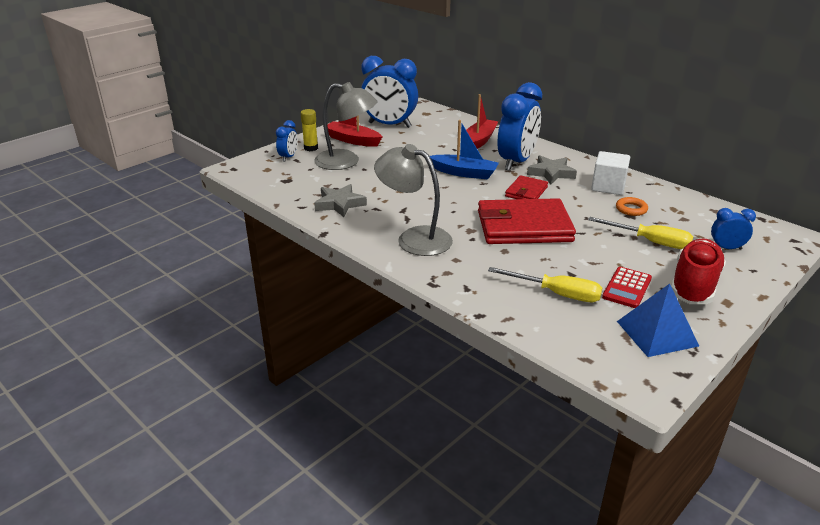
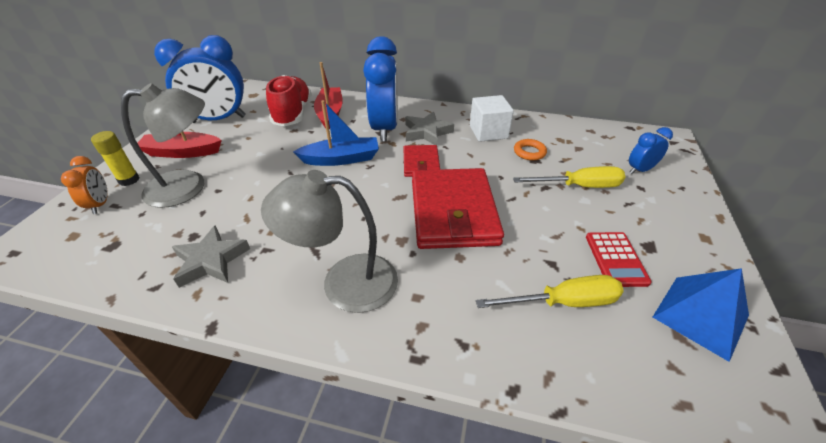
camera: 30 degrees left, 10 degrees up
blue clock [276,120,298,162] -> orange clock [61,156,108,214]
red wallet [478,198,576,244] -> red wallet turned 60 degrees counterclockwise [412,168,504,249]
red shoe [671,239,726,304] -> red shoe moved to [266,75,312,126]

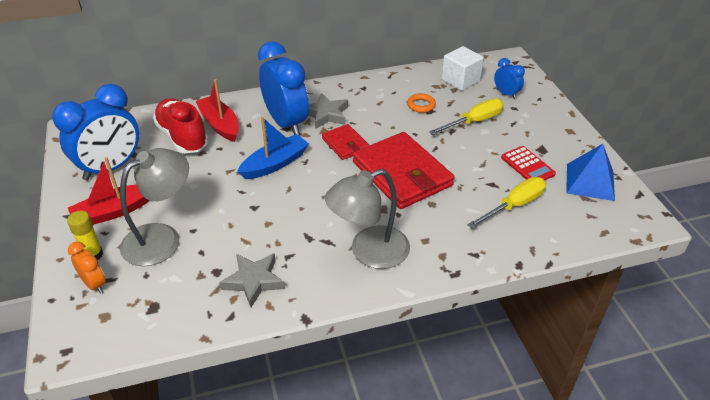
camera: 30 degrees left, 0 degrees up
white cube [470,95,514,142] -> white cube moved to [442,46,484,91]
blue clock [629,127,673,174] -> blue clock turned 105 degrees clockwise [494,58,525,99]

